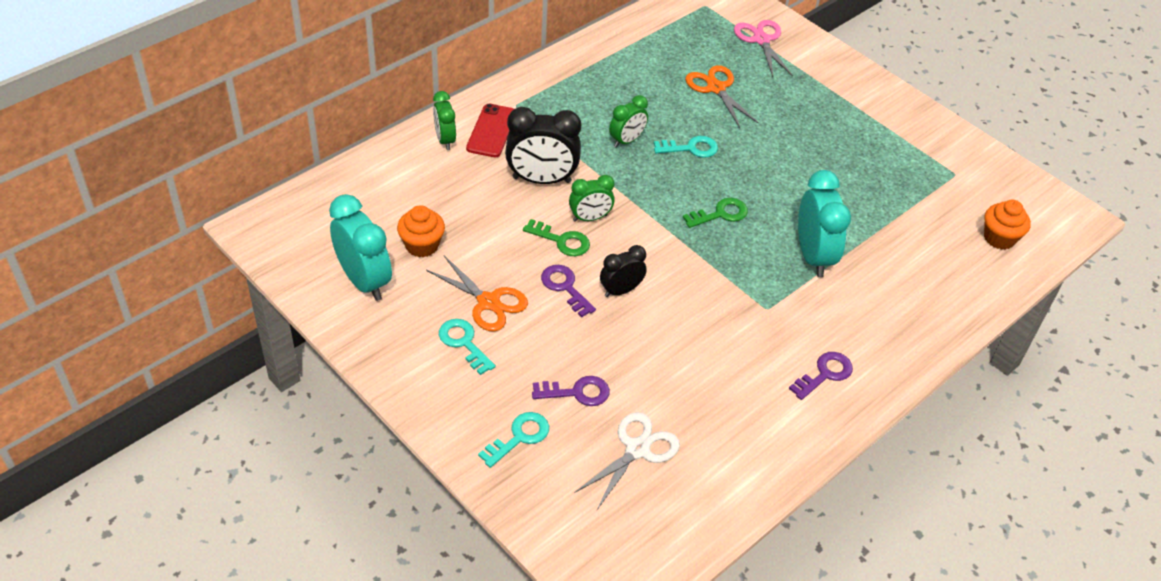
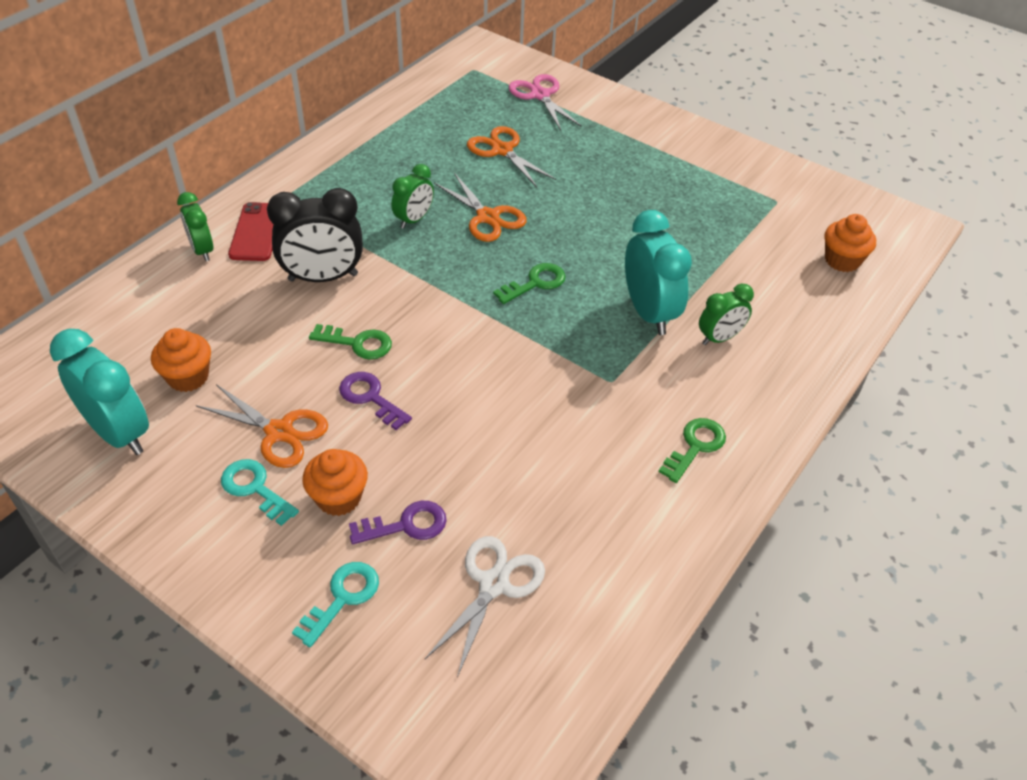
camera: 10 degrees left, 0 degrees up
green clock [569,175,615,222] -> green clock moved to [699,284,754,345]
black clock [600,245,646,297] -> none
turquoise key [654,136,718,158] -> orange scissors [434,173,527,242]
purple key [789,352,853,400] -> green key [659,418,726,483]
none -> orange cupcake [302,449,368,516]

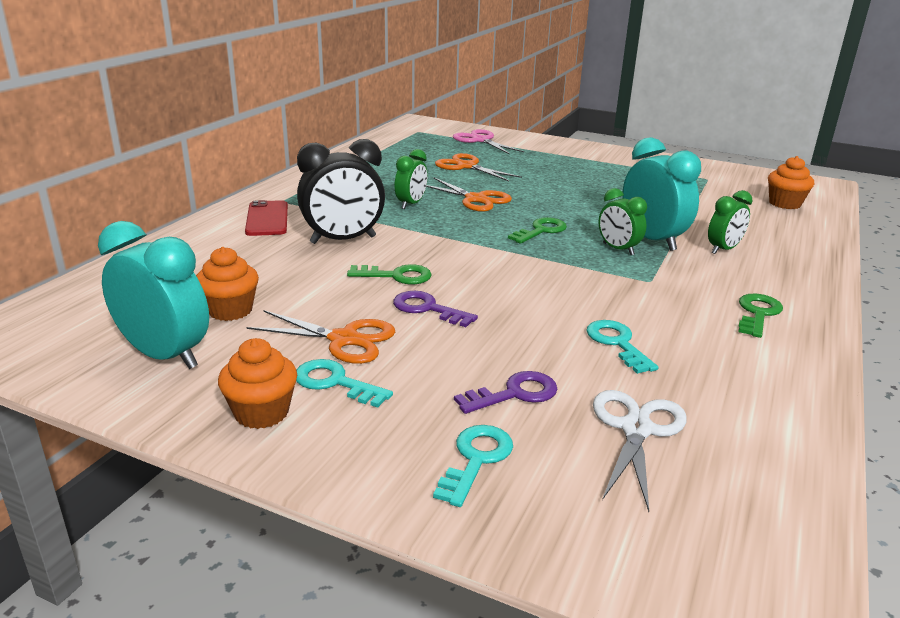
camera: 10 degrees left, 20 degrees down
green clock [177,192,214,261] -> green clock moved to [599,188,647,255]
orange cupcake [302,449,368,516] -> orange cupcake moved to [218,338,297,429]
none -> turquoise key [586,320,658,374]

